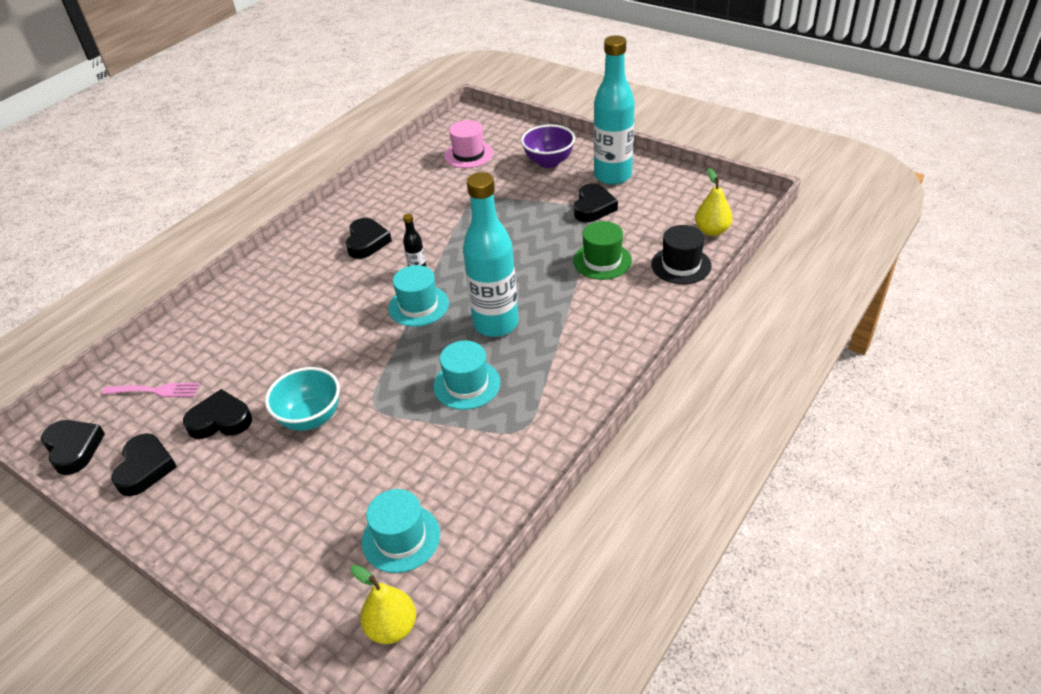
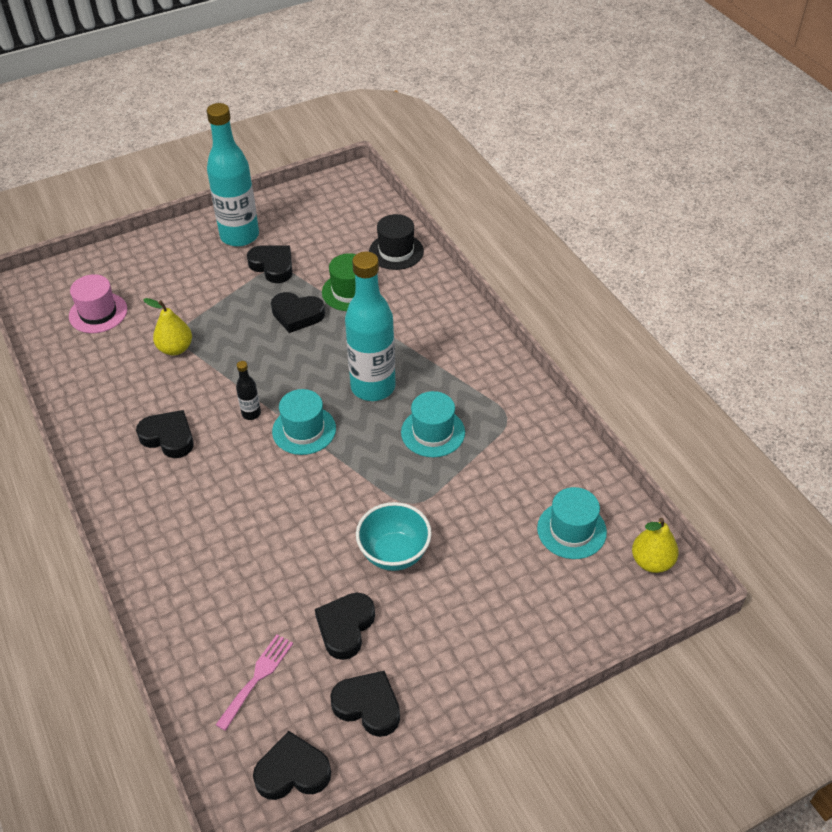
camera: 65 degrees left, 5 degrees up
purple bowl [521,125,575,168] -> none
yellow pear [695,168,733,236] -> yellow pear moved to [143,298,192,355]
none -> black heart [271,292,325,333]

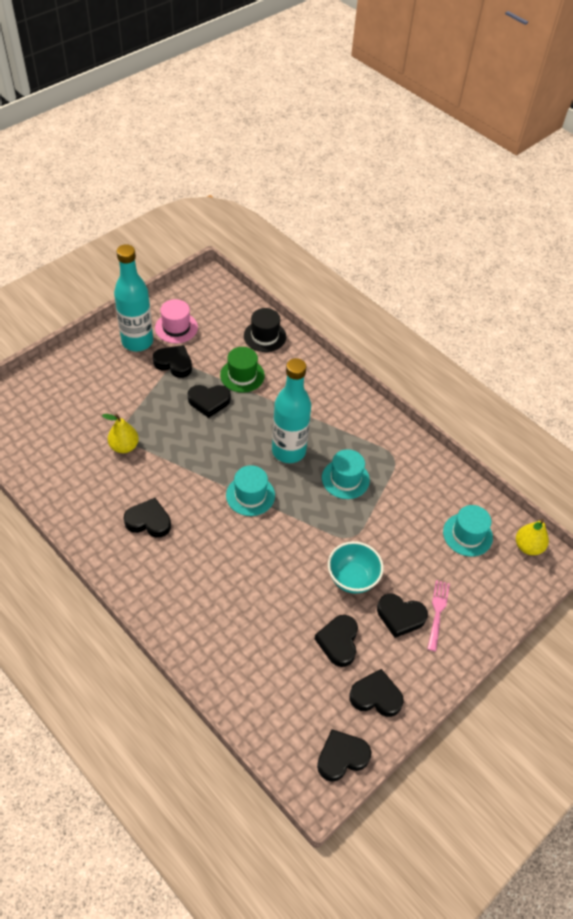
camera: 20 degrees left, 5 degrees up
pink hat [69,274,127,333] -> pink hat moved to [155,299,198,343]
pink fork [215,634,293,731] -> pink fork moved to [427,580,450,651]
black bottle [236,361,261,420] -> none
none -> black heart [377,593,428,638]

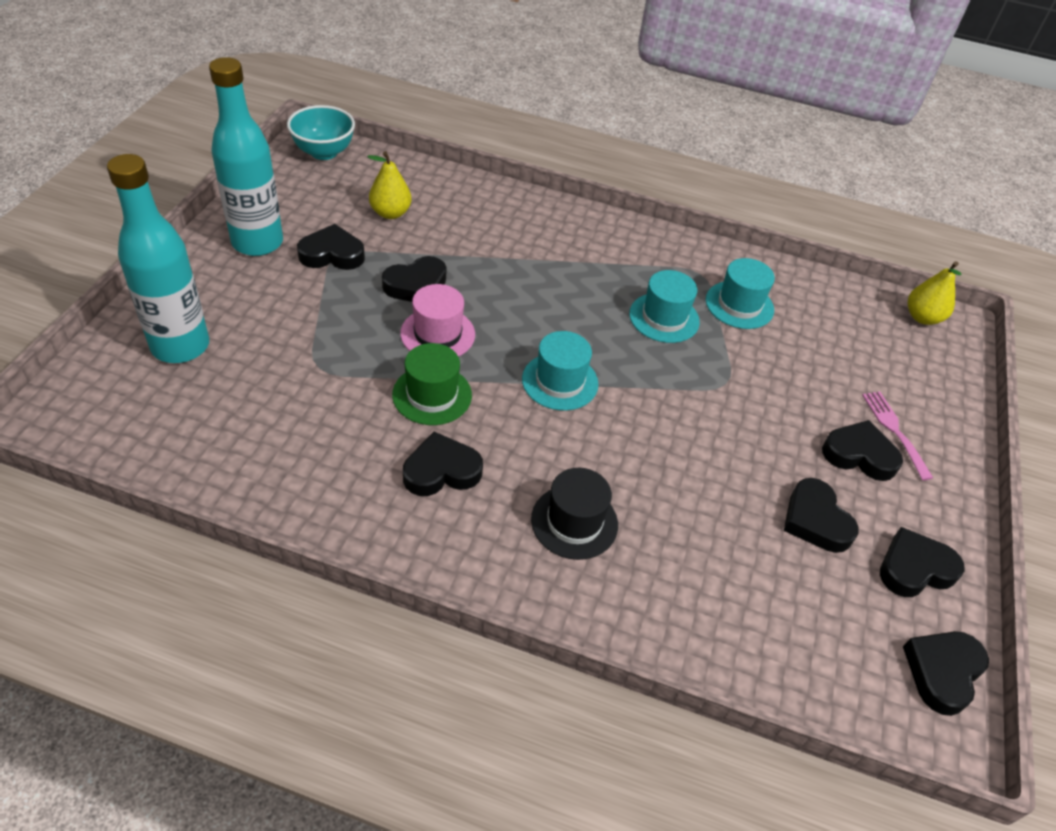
camera: 30 degrees left, 5 degrees down
yellow pear [102,414,139,453] -> yellow pear moved to [368,151,412,219]
pink hat [155,299,198,343] -> pink hat moved to [400,284,475,357]
green hat [220,347,265,393] -> green hat moved to [392,343,472,425]
black hat [244,308,286,352] -> black hat moved to [531,468,618,560]
turquoise bottle [272,358,311,463] -> turquoise bottle moved to [107,154,209,363]
turquoise bowl [328,541,384,594] -> turquoise bowl moved to [287,105,355,160]
black heart [377,593,428,638] -> black heart turned 150 degrees counterclockwise [822,420,903,481]
turquoise hat [443,505,493,557] -> turquoise hat moved to [706,258,775,329]

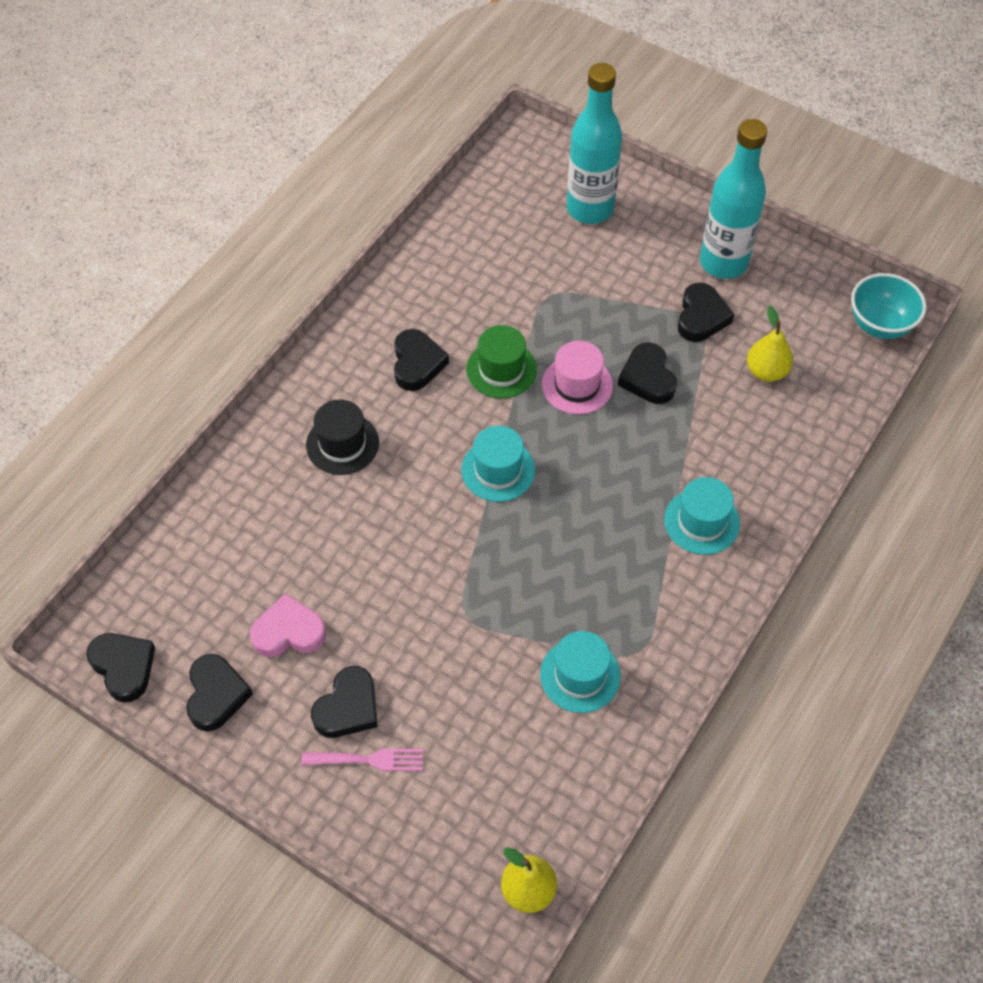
camera: 110 degrees right, 10 degrees up
turquoise hat [629,270,700,343] -> turquoise hat moved to [664,477,740,555]
black heart [784,478,859,553] -> pink heart [250,594,326,657]

